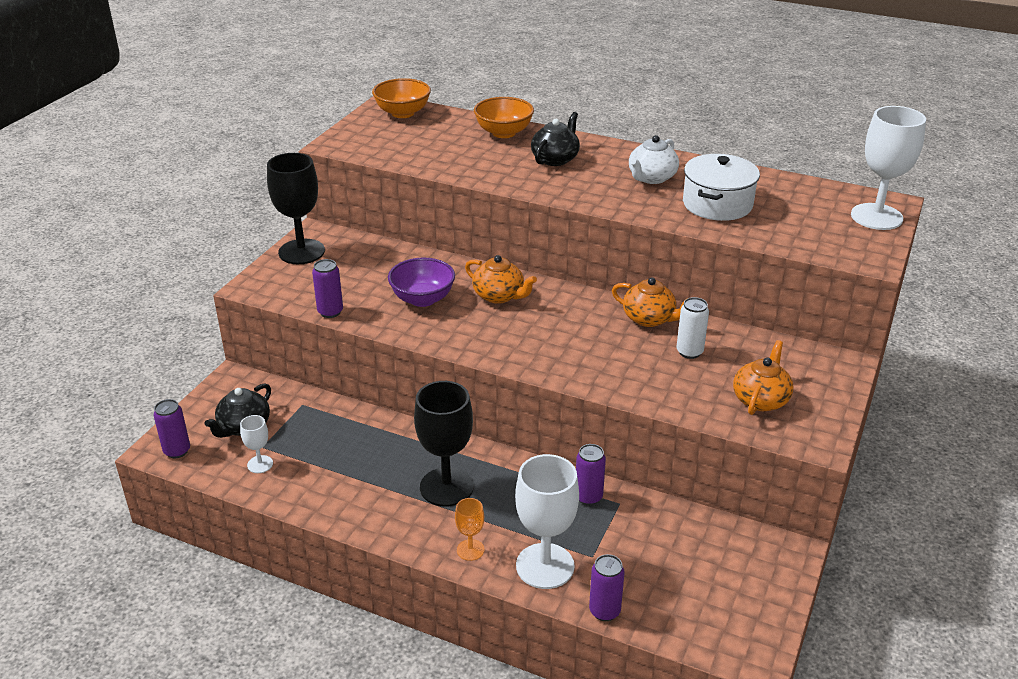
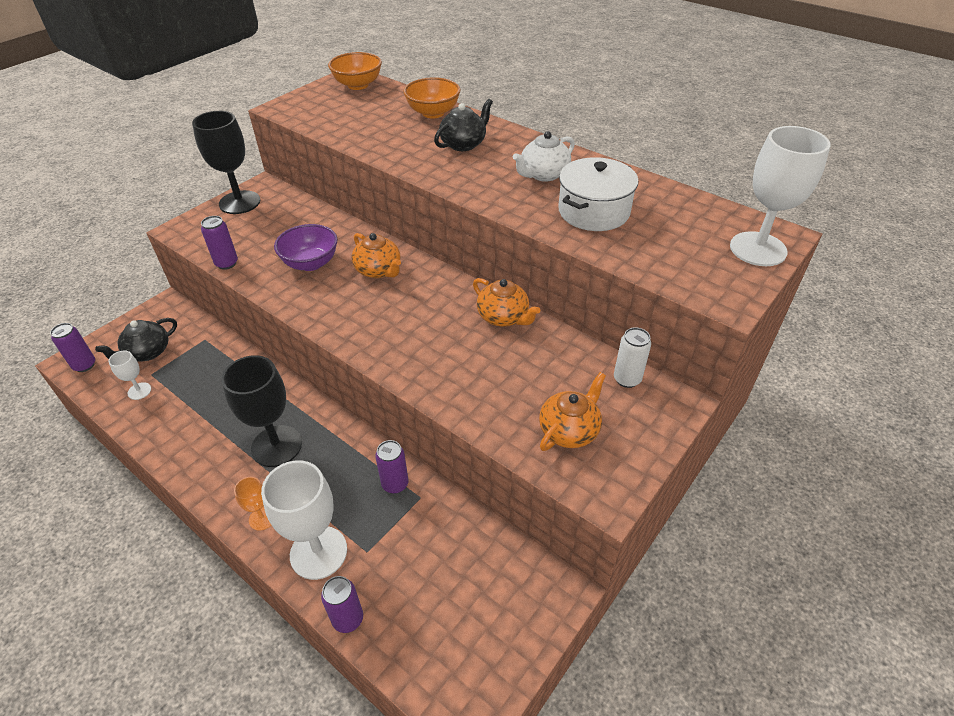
camera: 15 degrees right, 10 degrees up
white can [676,297,709,359] -> white can moved to [614,327,651,388]

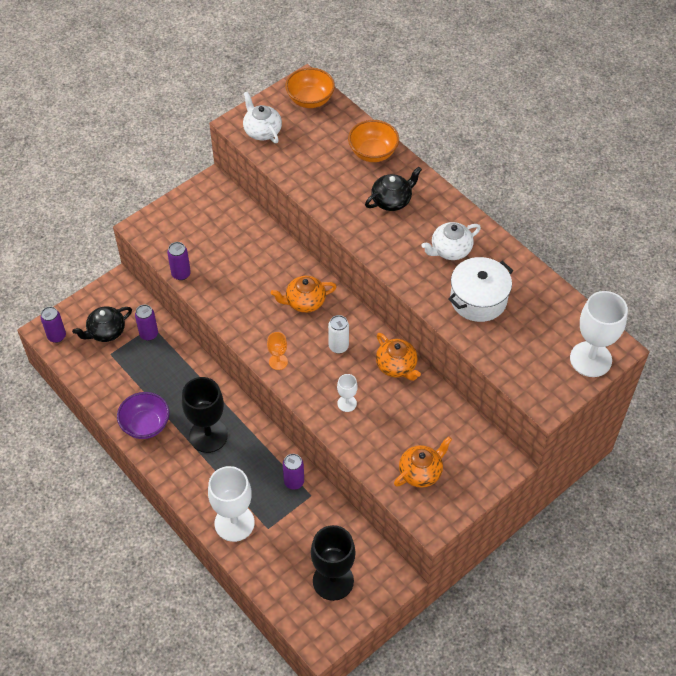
camera: 10 degrees right, 10 degrees up
white goblet [108,350,151,400] -> white goblet moved to [337,374,358,412]
black goblet [192,111,260,214] -> black goblet moved to [311,525,355,601]
orange goblet [234,477,271,530] -> orange goblet moved to [267,332,288,370]
purple bowl [274,224,338,271] -> purple bowl moved to [117,392,169,439]
purple can [321,576,363,633] -> purple can moved to [135,305,158,341]
orange teapot [352,233,401,278] -> orange teapot turned 105 degrees clockwise [271,276,337,313]
white can [614,327,651,388] -> white can moved to [328,315,349,354]
none -> white teapot [243,92,282,143]

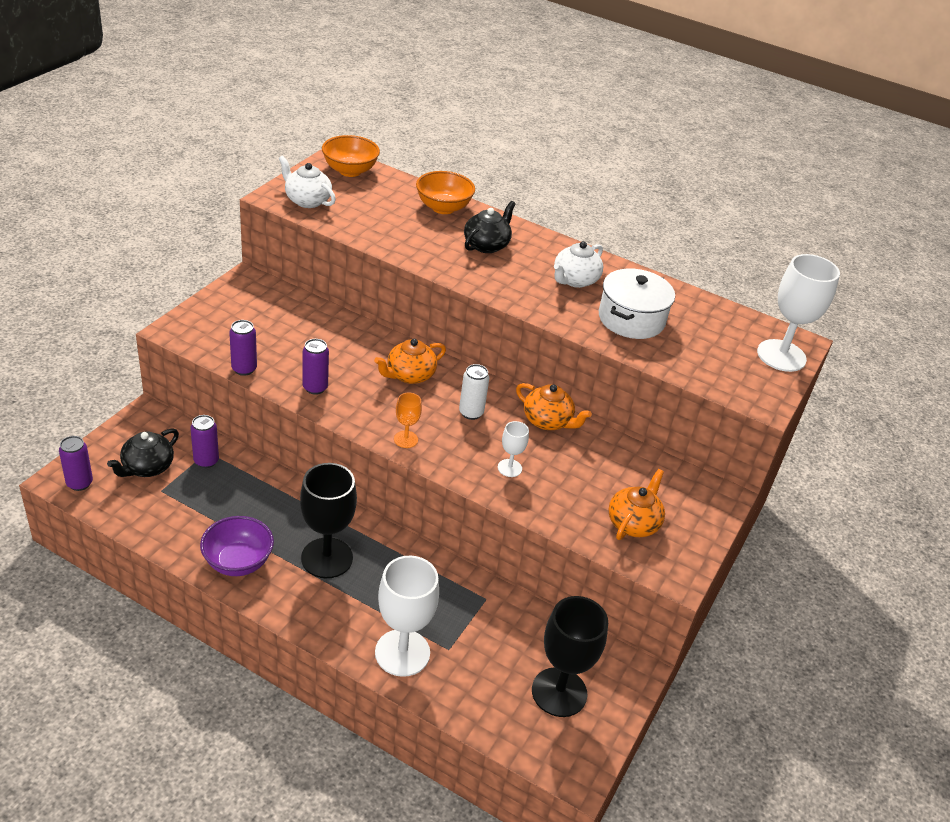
camera: 25 degrees left, 15 degrees down
purple can [283,454,304,490] -> purple can moved to [303,339,329,395]

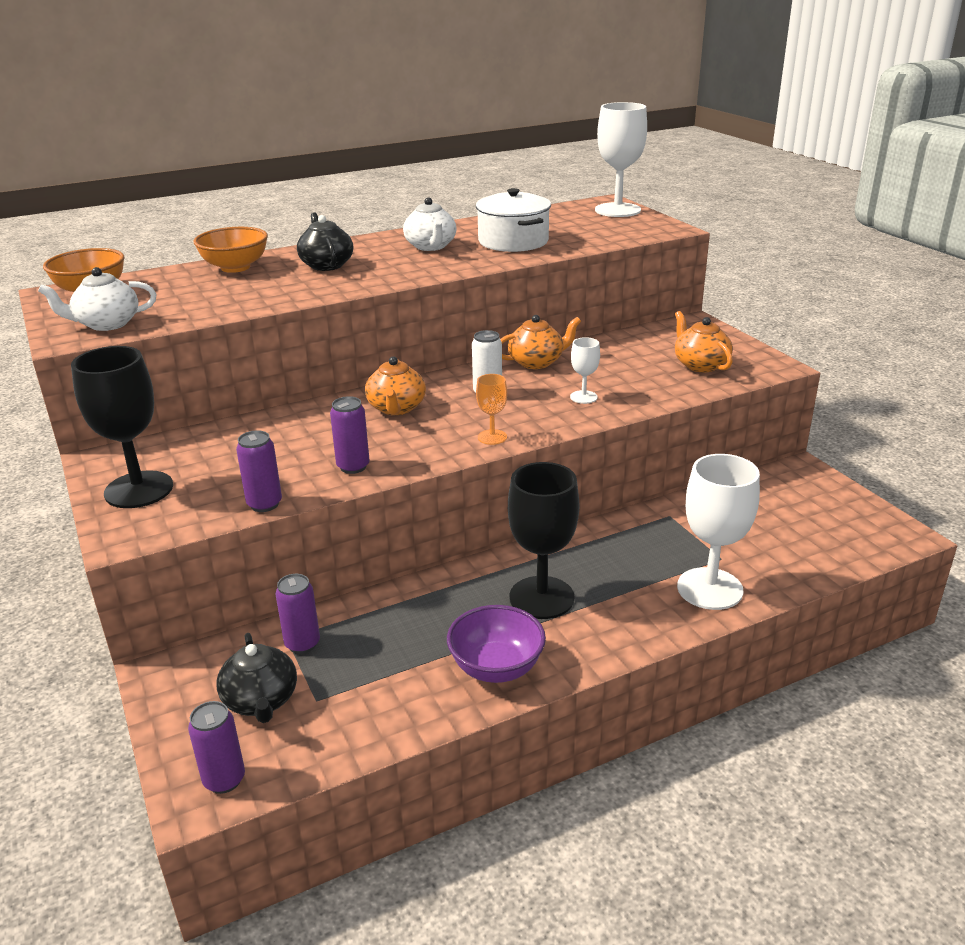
camera: 50 degrees left, 10 degrees down
black goblet [532,596,608,717] -> black goblet moved to [71,346,173,508]

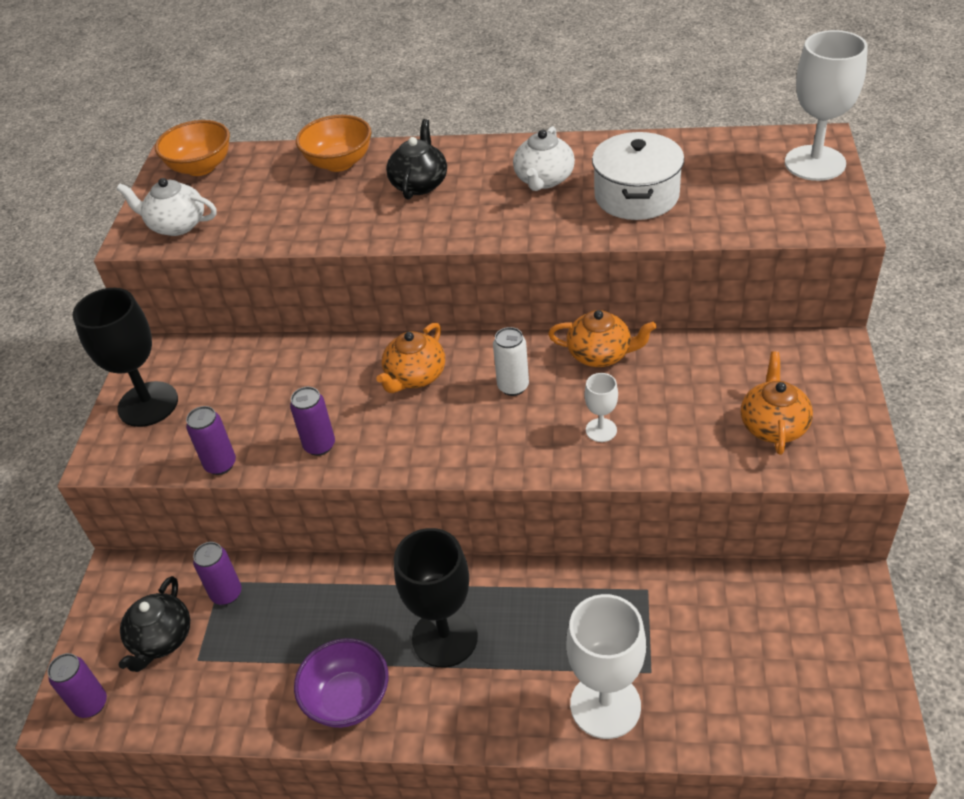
camera: 35 degrees right, 15 degrees up
orange goblet [476,374,507,445] -> none

